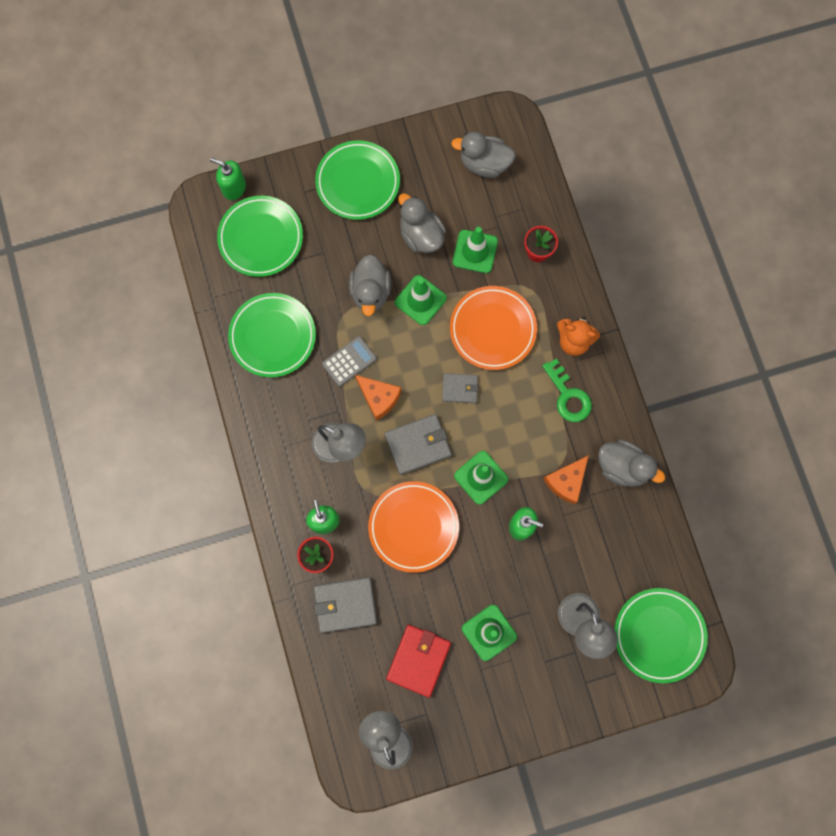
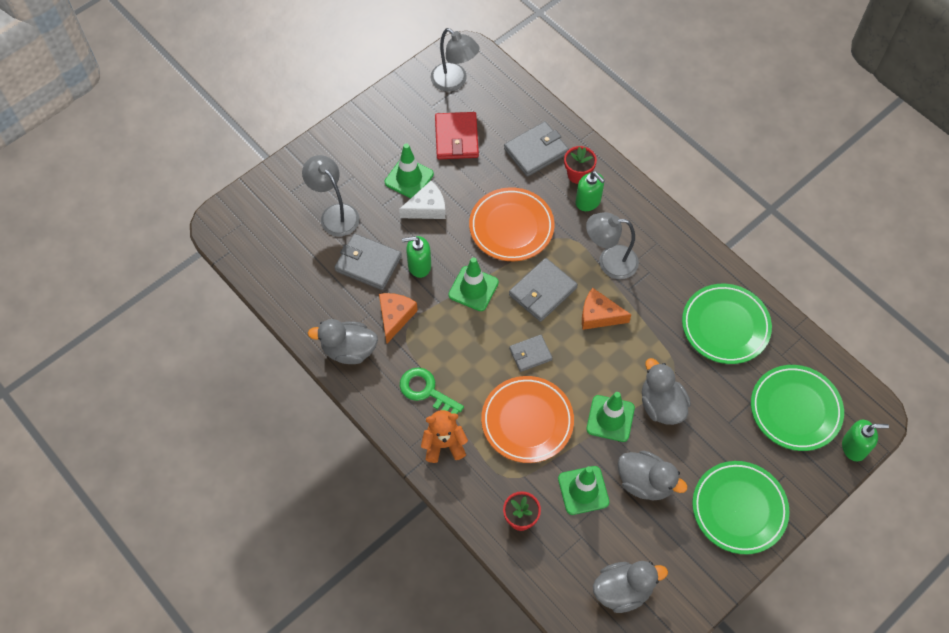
camera: 155 degrees right, 15 degrees down
grey calculator [322,336,377,387] -> none
green plate [614,588,708,683] -> none
none -> grey wallet [334,233,402,290]
none -> white cheese [399,181,446,219]

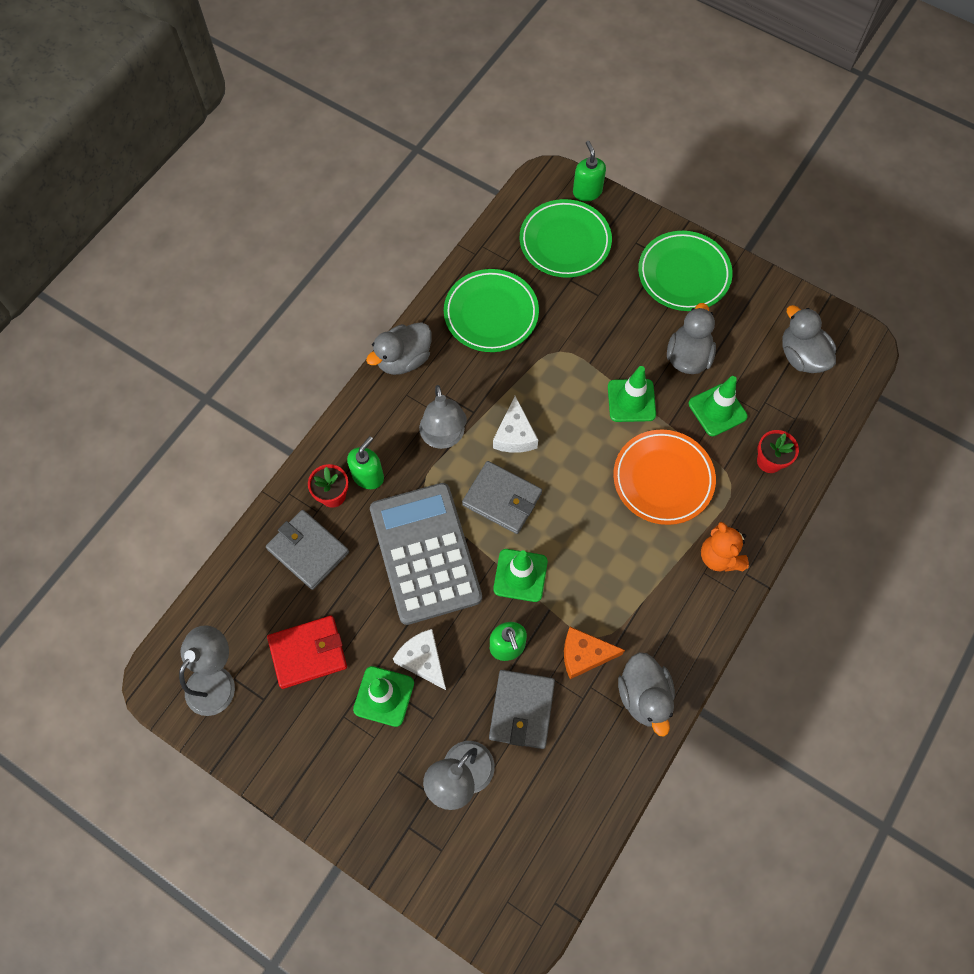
camera: 105 degrees left, 5 degrees up
green key [400,367,464,414] -> none
orange plate [469,187,554,261] -> grey calculator [370,483,482,625]
grey wallet [509,335,553,372] -> none
orange cheese [582,288,631,330] -> white cheese [493,396,538,453]
grey duck [642,358,691,425] -> grey duck moved to [366,322,431,375]

